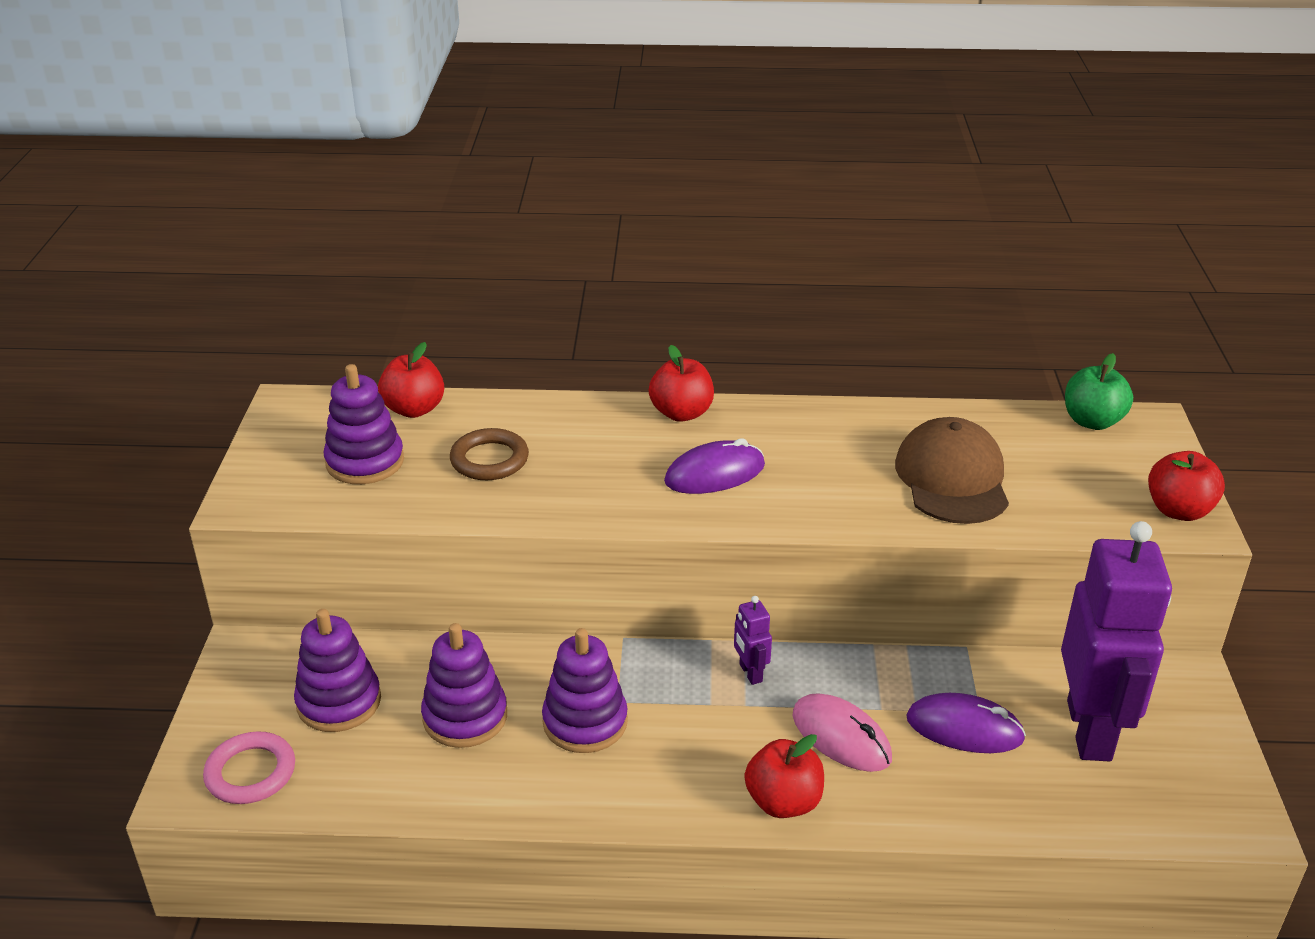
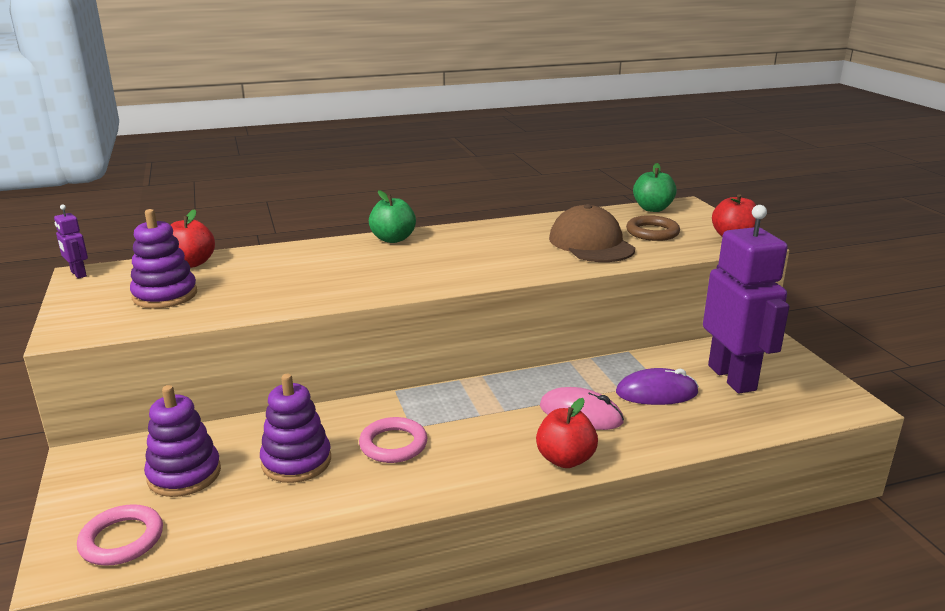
camera: 20 degrees left, 10 degrees down
brown ring [450,428,529,480] -> brown ring moved to [626,215,680,241]
purple stacking toy [542,628,628,753] -> pink ring [359,417,427,463]
red apple [649,345,714,422] -> green apple [369,190,416,243]
purple mouse [664,438,765,494] -> none
purple robot [734,596,772,685] -> purple robot moved to [54,204,88,279]

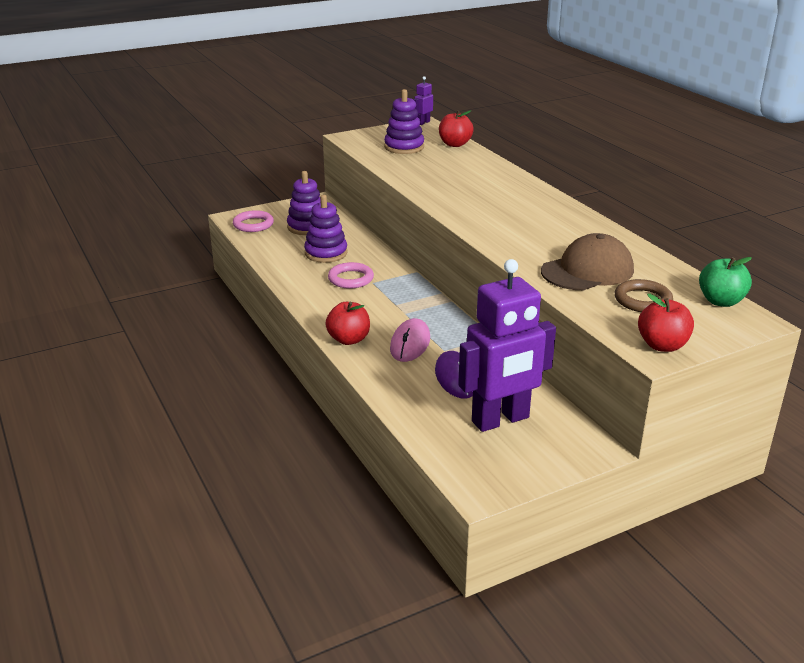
camera: 80 degrees right, 5 degrees up
green apple [369,190,416,243] -> none

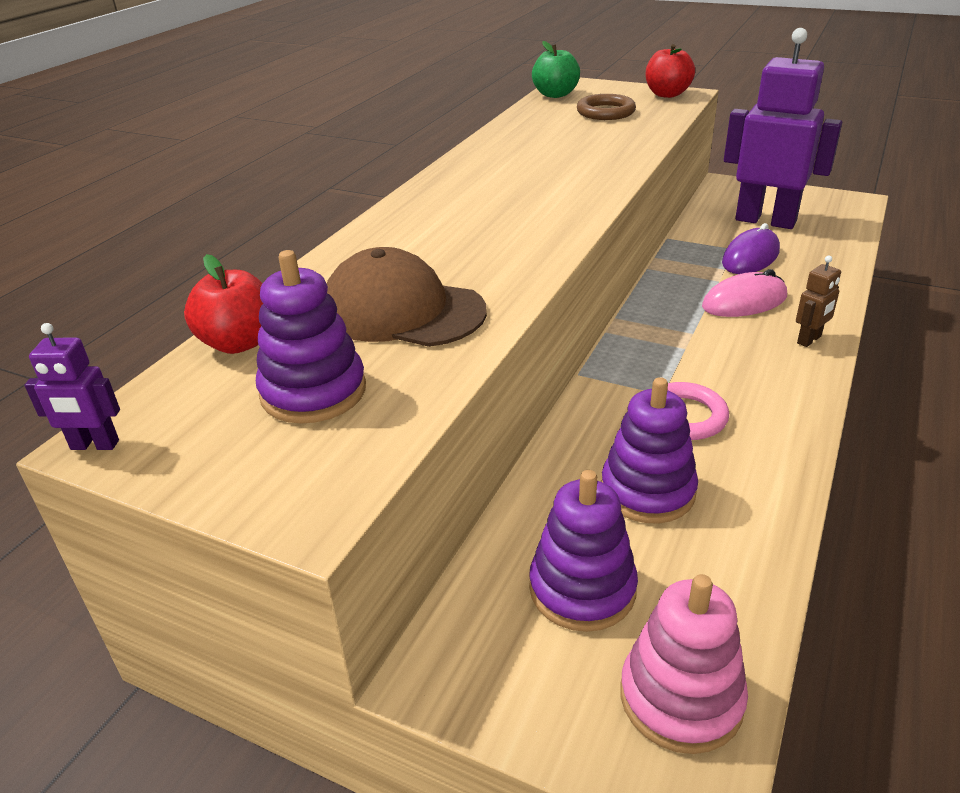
camera: 125 degrees left, 5 degrees up
pink ring [233,210,274,232] -> pink stacking toy [620,574,748,754]
red apple [325,302,370,345] -> brown robot [796,255,841,347]
brown cap [541,233,634,290] -> brown cap moved to [327,247,487,347]

